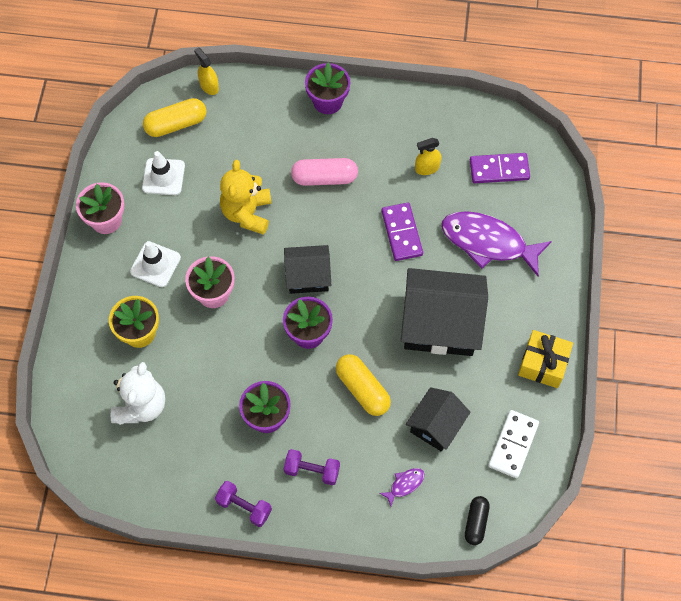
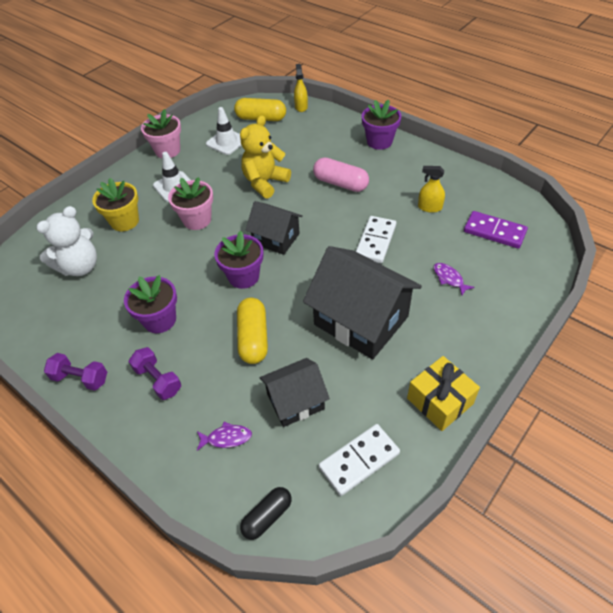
camera: 35 degrees right, 15 degrees down
purple dumbbell [215,481,272,527] -> purple dumbbell turned 45 degrees counterclockwise [44,353,107,391]
purple domino [381,203,423,261] -> white domino [356,216,396,263]
purple fish [442,211,552,276] -> purple fish [433,263,475,295], size x0.41

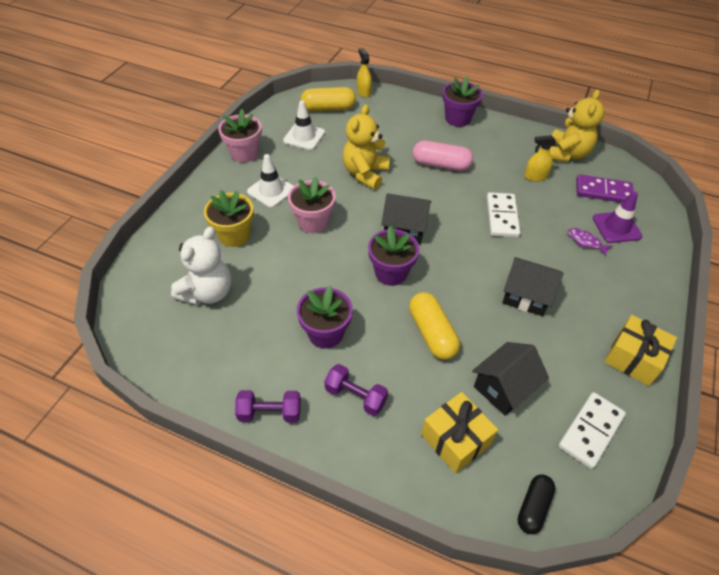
camera: 20 degrees left, 0 degrees up
purple fish [197,422,252,451] -> yellow gift [421,392,498,474]
black house [303,246,422,359] -> black house [502,257,564,316], size x0.58
none -> yellow teddy bear [550,89,604,162]
none -> purple traffic cone [593,191,642,243]

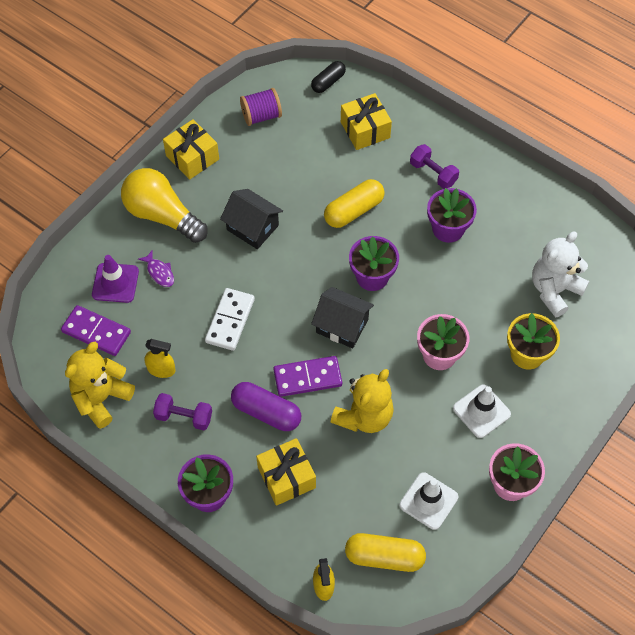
camera: 165 degrees left, 10 degrees up
purple dumbbell [235,390,301,422] -> purple dumbbell moved to [153,393,212,430]
yellow capsule [409,292,460,360] -> yellow capsule turned 60 degrees clockwise [324,179,385,228]
pink capsule [413,141,473,171] -> purple capsule [231,382,301,431]
black house [472,342,549,416] -> none
white domino [558,392,626,469] -> purple spool [240,88,282,126]
none -> yellow light bulb [121,168,208,243]
none -> yellow gift [256,438,316,506]
none -> purple domino [273,356,342,397]

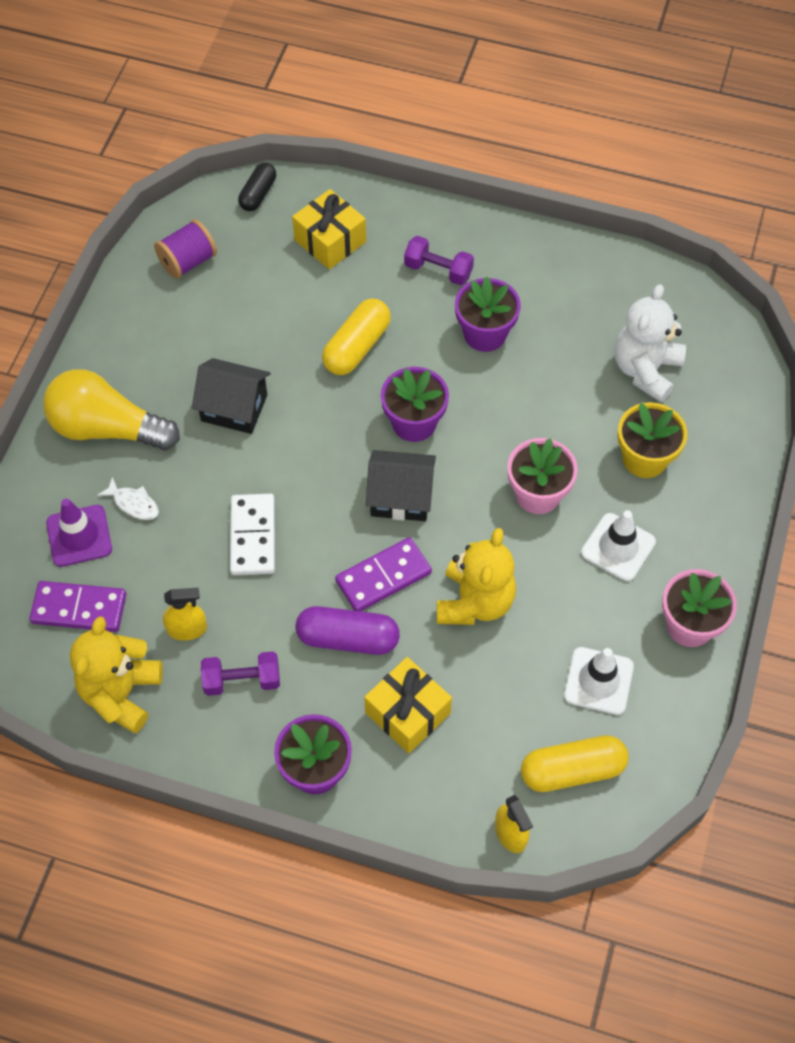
camera: 20 degrees left, 0 degrees up
purple fish [138,250,174,287] -> white fish [97,477,159,520]
yellow gift [163,119,219,180] -> none

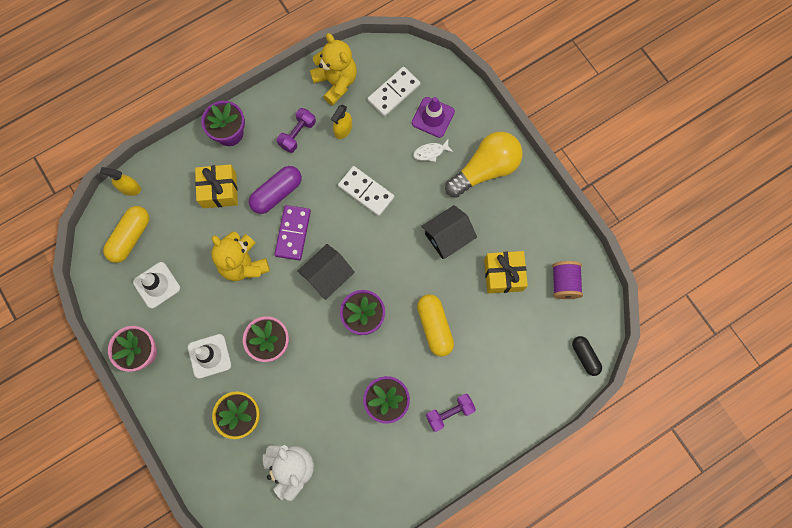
camera: 130 degrees right, 15 degrees up
purple domino [29,581,126,632] -> white domino [367,67,421,117]
yellow gift [292,189,366,269] -> yellow gift moved to [484,251,528,294]

